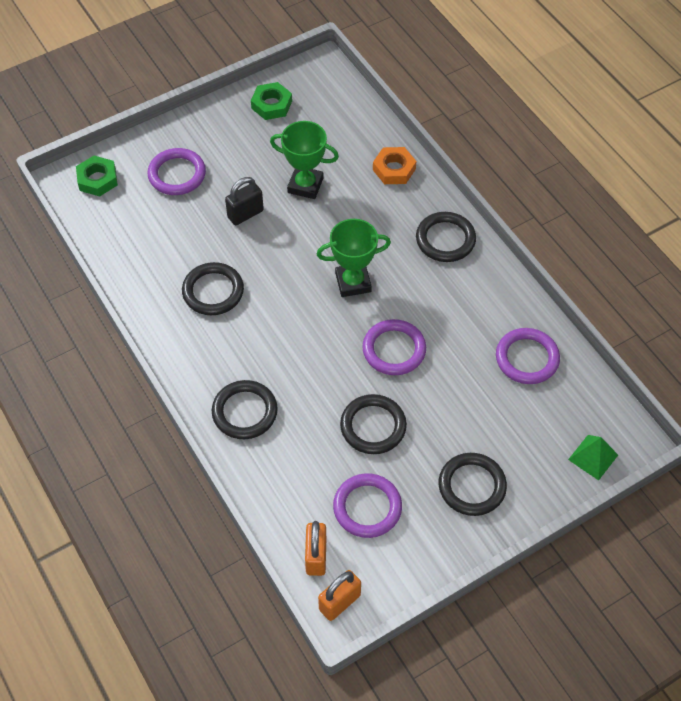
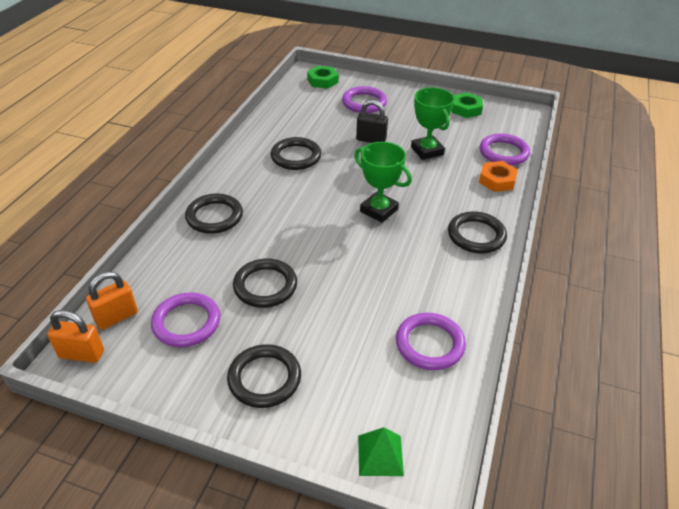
camera: 50 degrees right, 15 degrees down
purple ring [362,319,426,375] -> purple ring moved to [480,134,530,166]

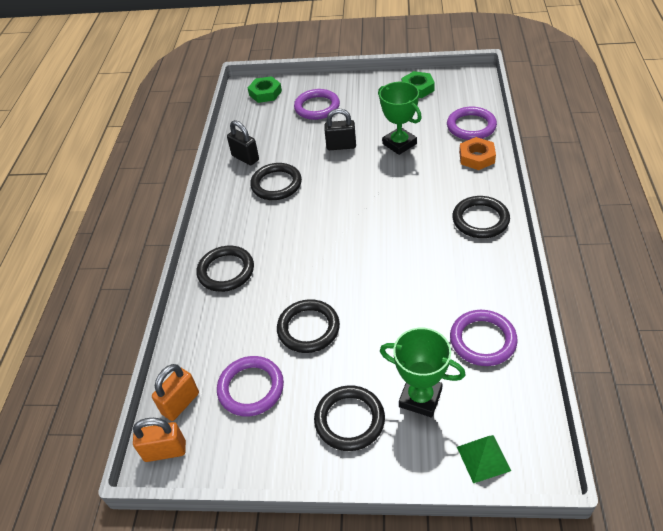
camera: 10 degrees left, 5 degrees up
green trophy [354,142,412,223] -> green trophy moved to [380,328,466,417]
none -> black padlock [227,120,259,166]

